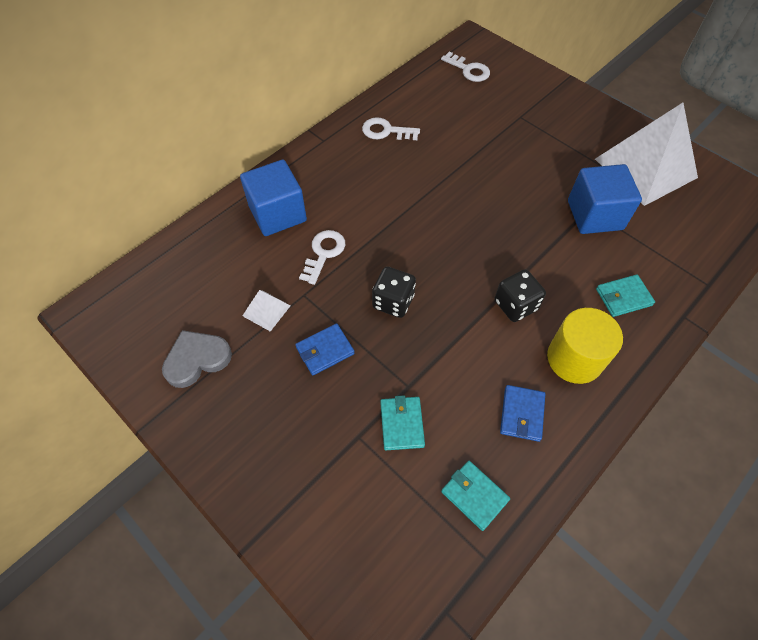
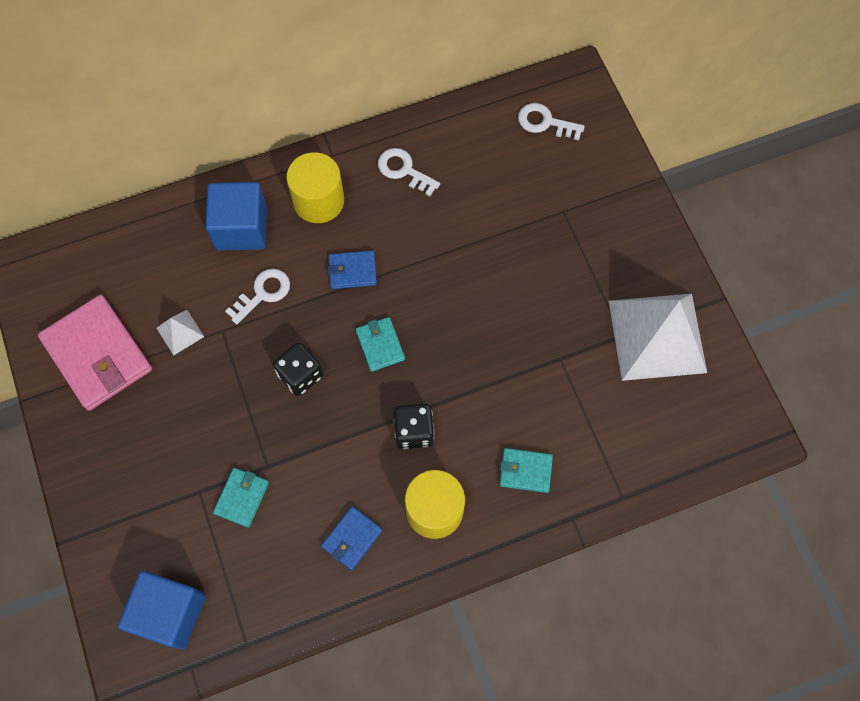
camera: 25 degrees right, 10 degrees up
grey heart [162,330,232,388] -> pink wallet [38,295,152,411]
blue wallet [295,323,355,375] -> blue wallet moved to [328,251,377,289]
white key [441,51,490,82] -> white key turned 135 degrees clockwise [518,103,585,141]
turquoise wallet [441,461,510,531] -> turquoise wallet moved to [355,317,405,372]
blue cube [568,164,642,234] -> blue cube moved to [118,571,206,650]
none -> yellow cylinder [286,152,344,223]

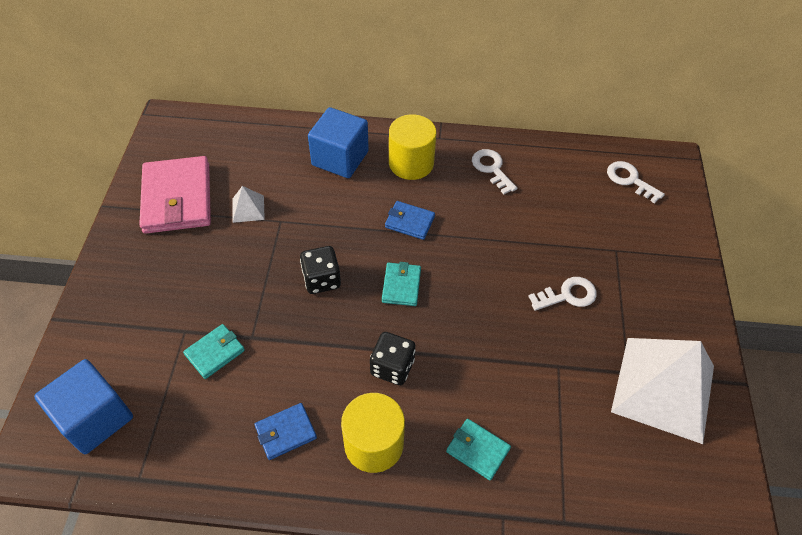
camera: 25 degrees right, 15 degrees down
white key [225,269,290,324] -> white key moved to [528,277,597,311]

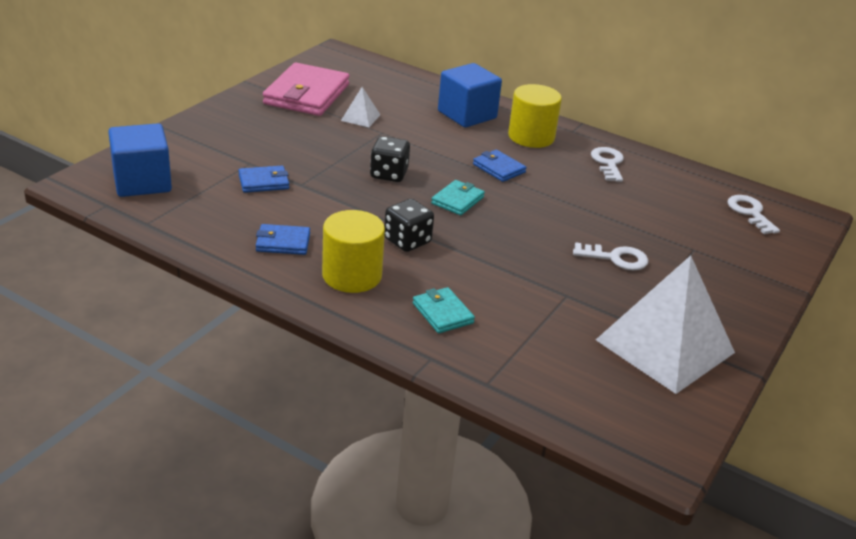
camera: 25 degrees right, 20 degrees down
turquoise wallet [183,324,245,379] -> blue wallet [238,166,289,193]

